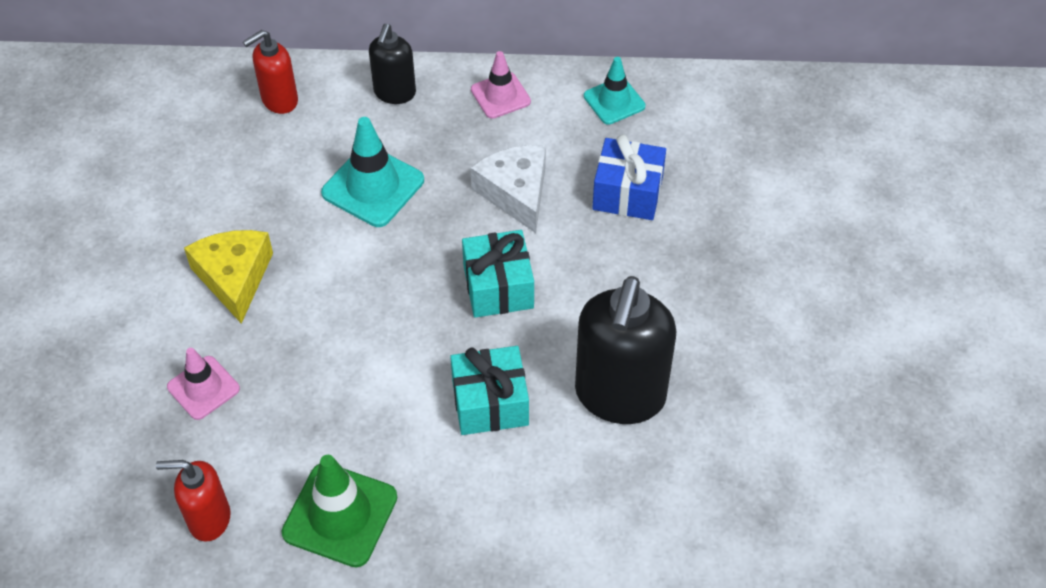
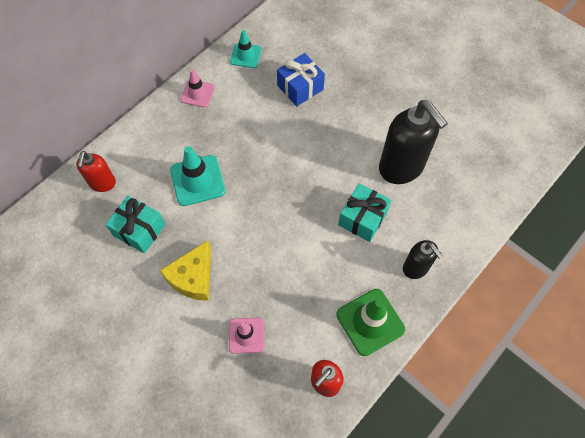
camera: 50 degrees left, 10 degrees up
yellow cheese [184,230,273,324] -> yellow cheese turned 90 degrees counterclockwise [159,240,211,301]
black soap dispenser [369,24,416,104] -> black soap dispenser moved to [403,240,443,279]
turquoise gift [462,230,534,318] -> turquoise gift moved to [105,196,165,254]
white cheese [470,145,546,233] -> none

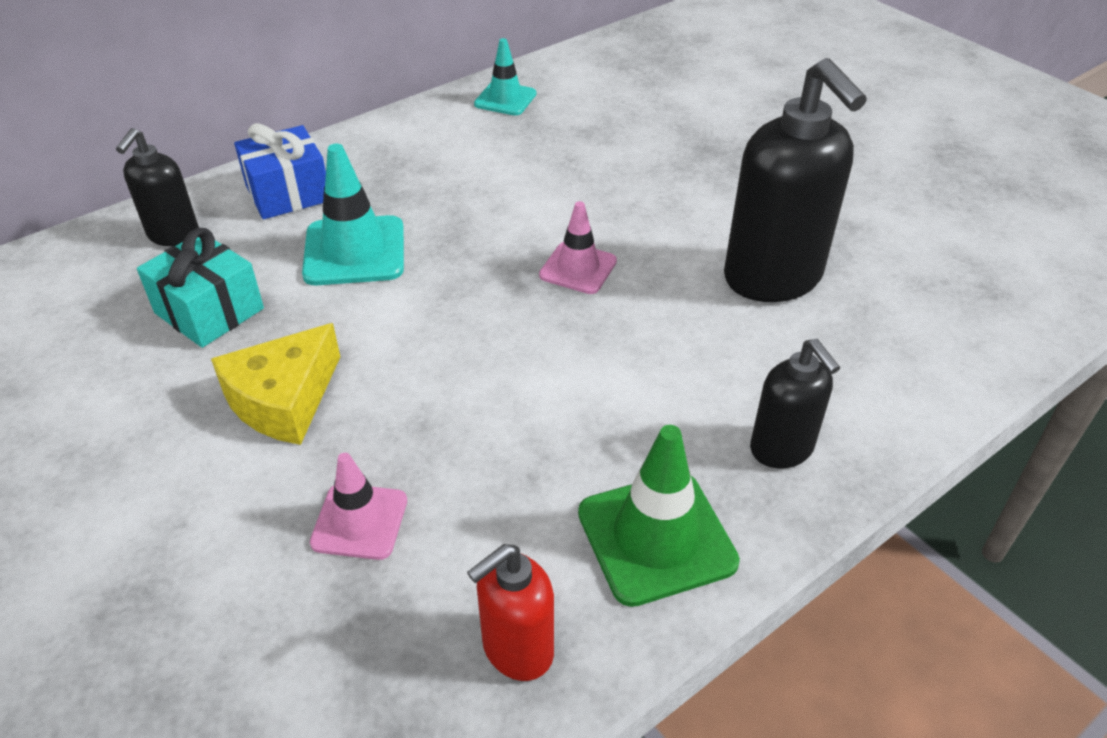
camera: 10 degrees right, 20 degrees down
red soap dispenser [76,151,116,192] -> black soap dispenser [116,128,199,246]
pink traffic cone [181,69,215,108] -> pink traffic cone moved to [539,201,617,294]
blue gift [277,53,325,106] -> blue gift moved to [234,123,326,219]
turquoise gift [338,184,391,242] -> none

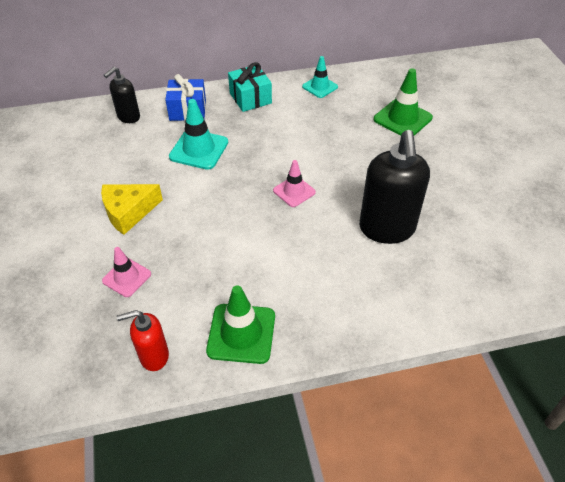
camera: 25 degrees right, 5 degrees up
turquoise gift [137,228,264,348] -> turquoise gift moved to [228,62,272,112]
black soap dispenser [750,339,840,468] -> none
none -> green traffic cone [374,68,433,136]

